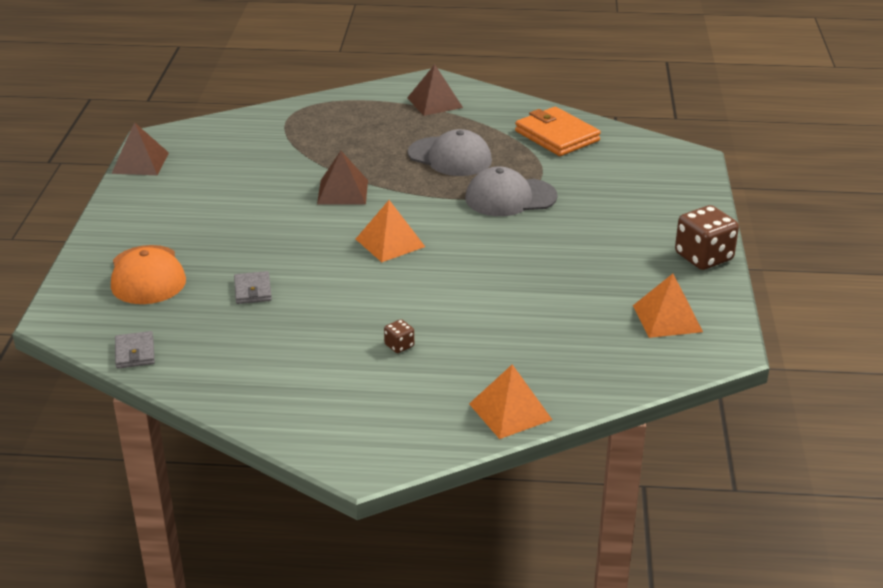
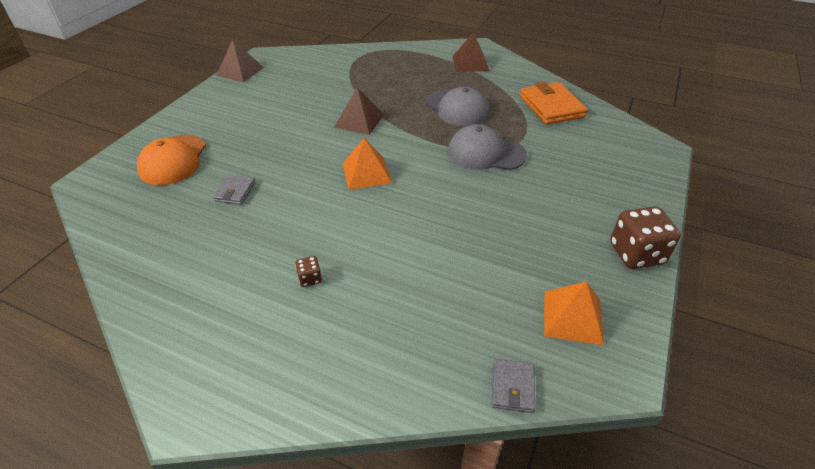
camera: 20 degrees right, 10 degrees up
grey wallet [115,331,155,369] -> grey wallet moved to [492,359,536,413]
orange pyramid [469,364,552,439] -> none

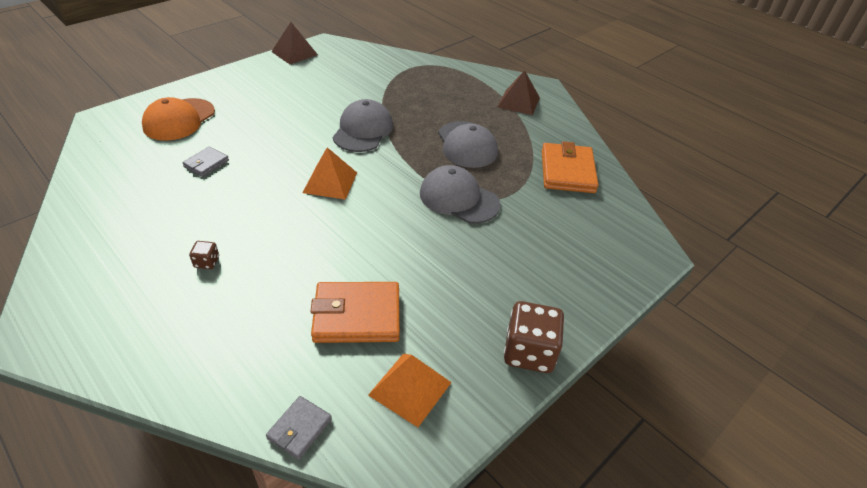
camera: 20 degrees right, 0 degrees up
brown pyramid [334,88,384,135] -> grey cap [333,99,393,152]
none -> orange wallet [310,282,400,343]

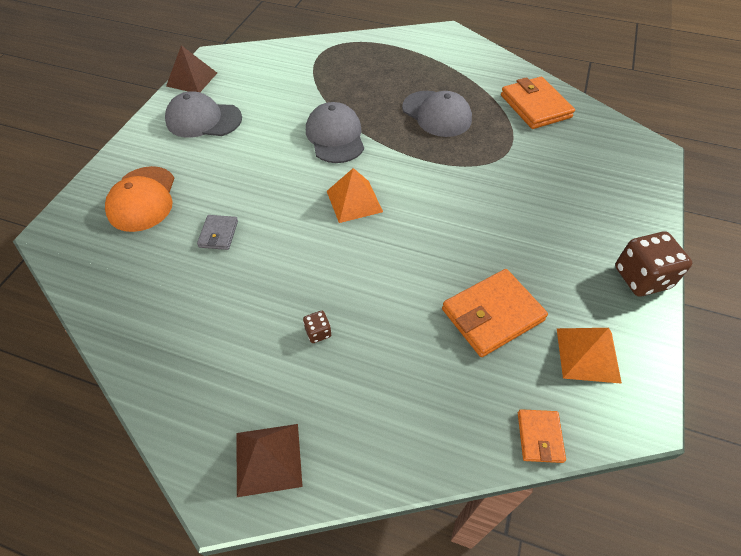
camera: 25 degrees left, 10 degrees up
grey wallet [266,396,332,460] -> orange wallet [518,409,566,463]
grey cap [420,165,500,224] -> grey cap moved to [165,91,242,138]
brown pyramid [498,70,540,115] -> brown pyramid moved to [236,424,303,497]

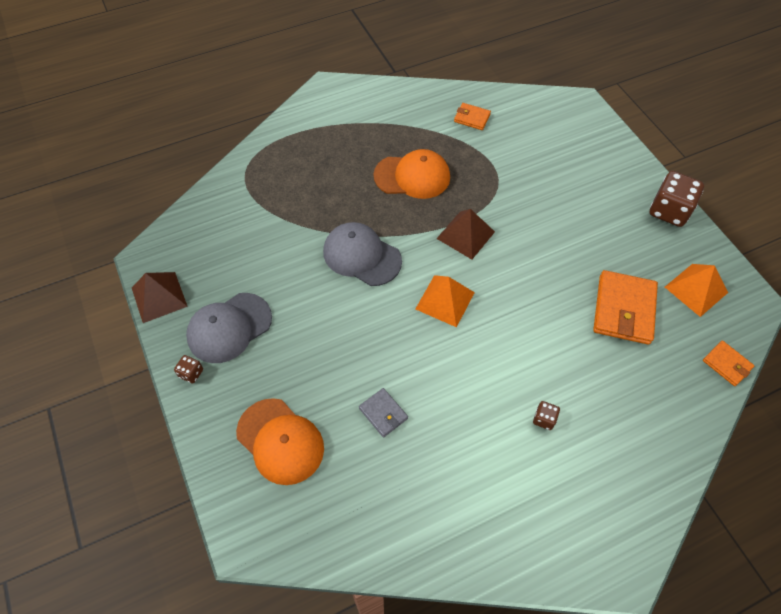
camera: 45 degrees left, 5 degrees up
brown pyramid [236,424,303,497] -> brown pyramid moved to [436,209,495,259]
grey cap [402,91,472,137] -> orange cap [373,149,450,199]
orange wallet [501,77,575,129] -> orange wallet [454,103,491,130], size x0.53
none -> brown dice [174,355,203,384]

